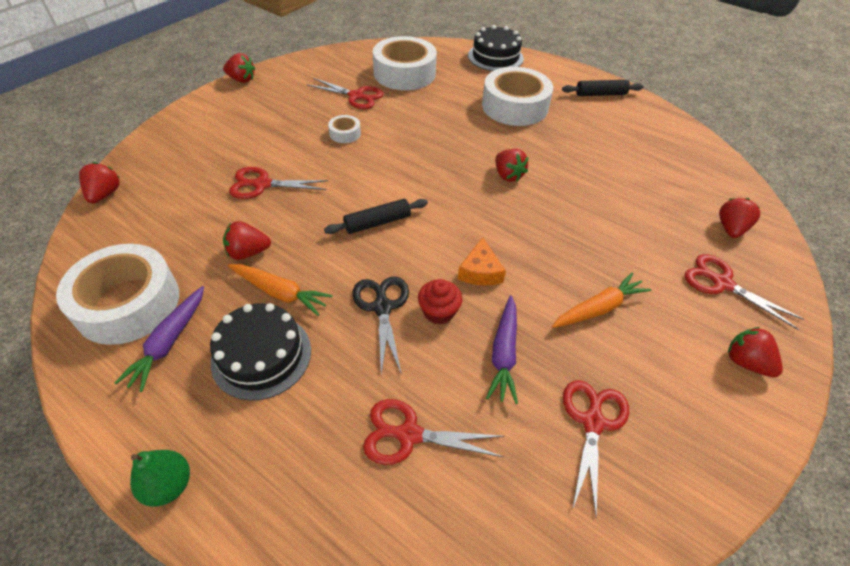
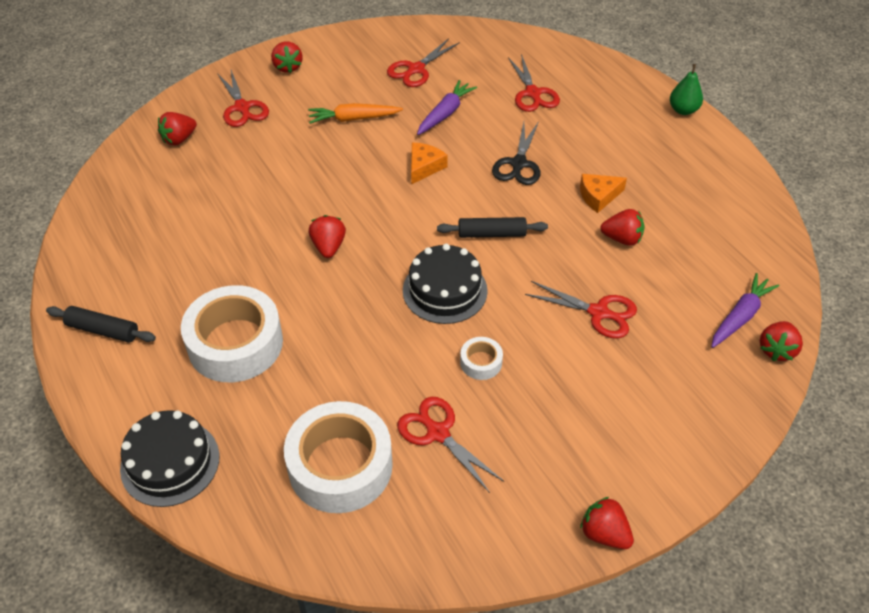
camera: 155 degrees left, 0 degrees up
white tape [56,244,179,345] -> none
purple carrot [114,286,204,392] -> purple carrot moved to [711,273,779,348]
black cake [210,303,311,401] -> black cake moved to [403,244,488,324]
orange carrot [228,264,333,316] -> orange cheese [580,174,627,213]
red scissors [363,399,504,465] -> red scissors turned 45 degrees clockwise [508,54,560,112]
red cupcake [418,279,462,324] -> none

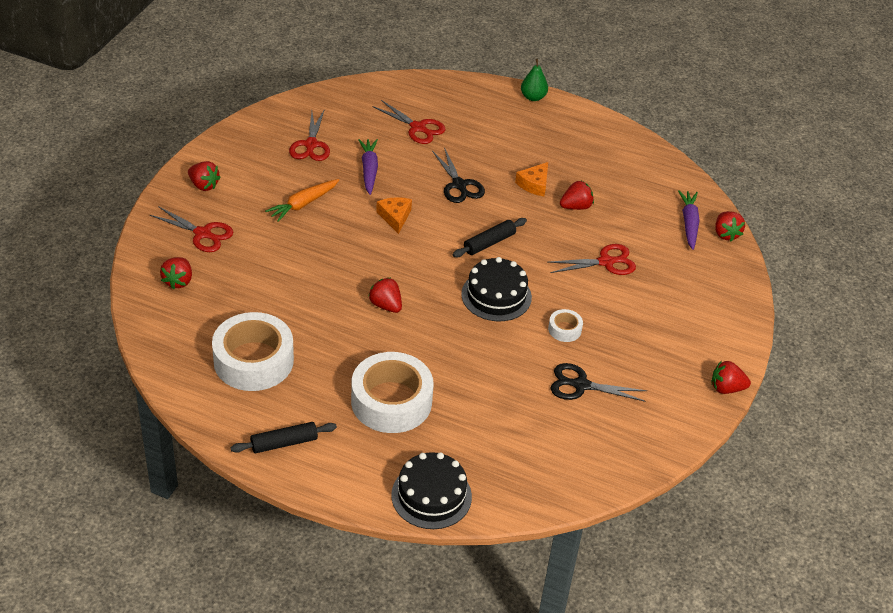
camera: 40 degrees left, 5 degrees down
white tape [284,401,393,513] -> white tape moved to [212,312,294,391]
red scissors [397,397,504,493] -> black scissors [550,363,647,402]

